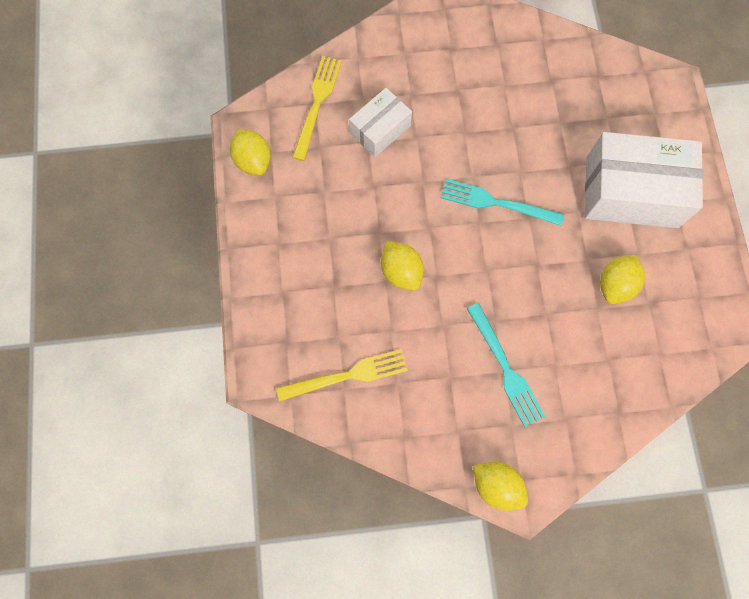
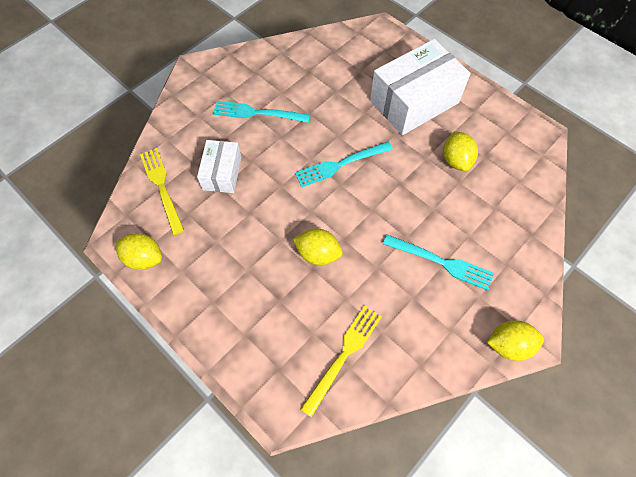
camera: 40 degrees left, 10 degrees down
none -> turquoise fork [213,101,310,123]

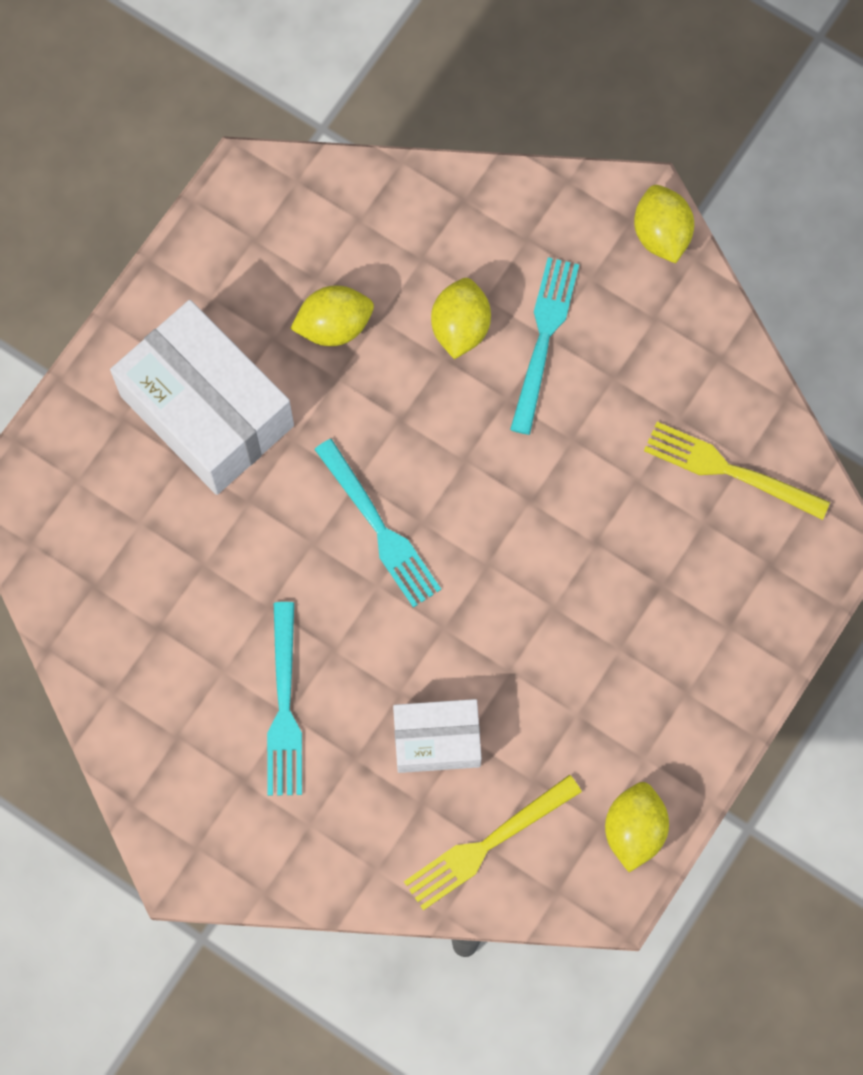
camera: 100 degrees left, 10 degrees up
yellow lemon [293,229,343,265] -> yellow lemon moved to [431,278,491,359]

